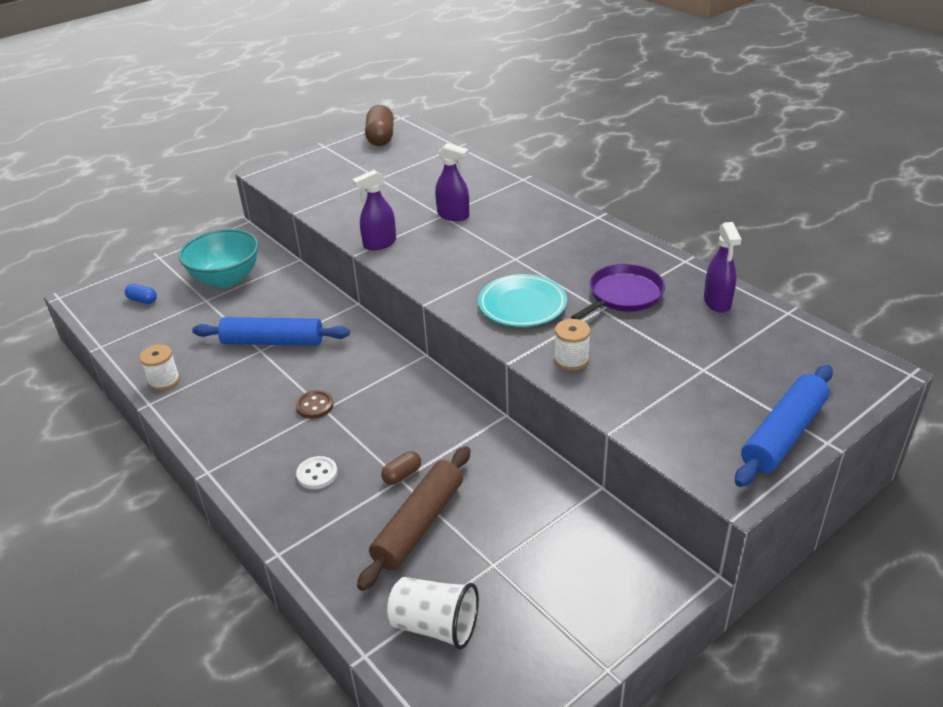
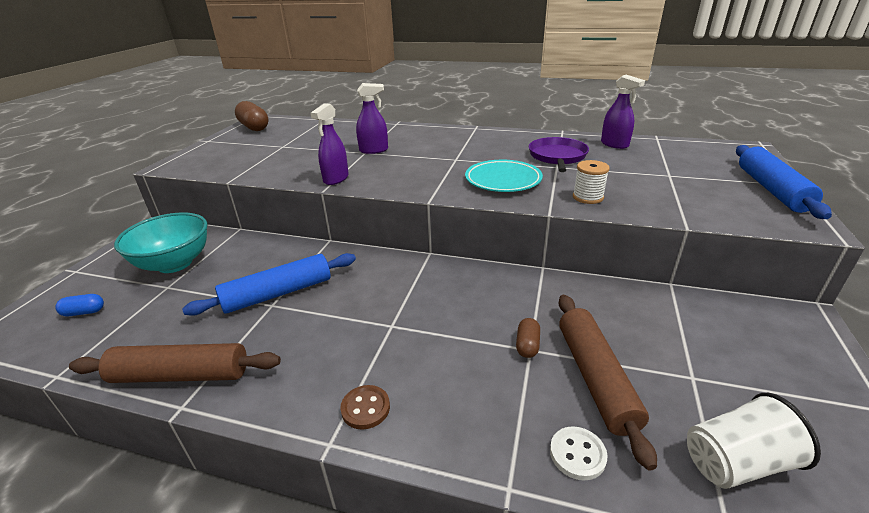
camera: 35 degrees left, 5 degrees down
white spool [139,344,180,391] -> brown rolling pin [69,343,281,383]
brown button [296,390,334,419] -> brown button moved to [340,385,390,430]
white button [296,456,338,489] -> white button moved to [550,426,607,480]

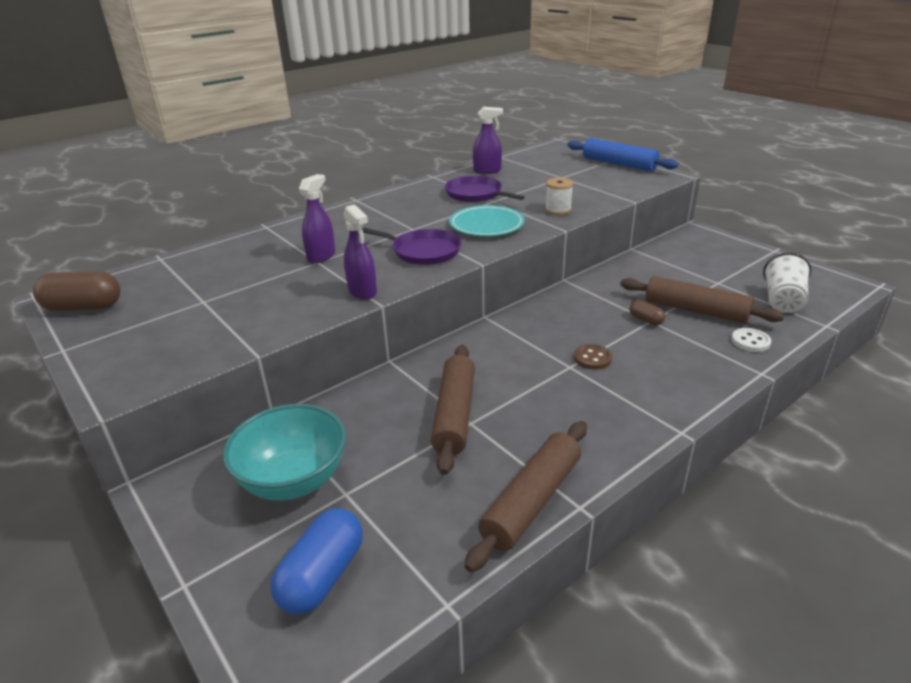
camera: 55 degrees left, 0 degrees up
blue capsule [55,294,104,316] -> blue capsule [270,508,363,614], size x1.92
blue rolling pin [182,253,356,316] -> brown rolling pin [431,345,475,475]
brown button [340,385,390,430] -> brown button moved to [574,344,612,370]
none -> purple pan [362,227,462,265]

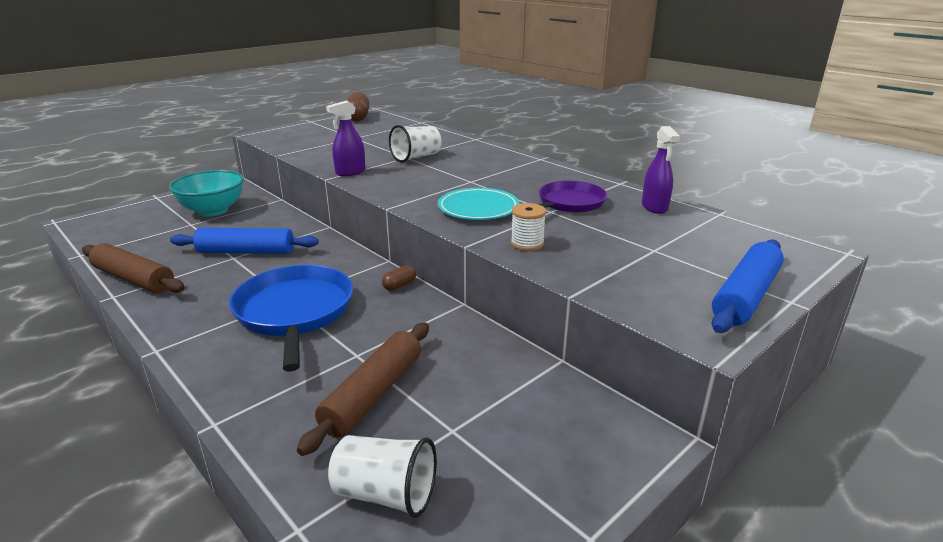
camera: 85 degrees right, 5 degrees down
blue capsule [270,508,363,614] -> none
purple spray bottle [299,174,335,263] -> white cup [389,125,441,163]
purple pan [362,227,462,265] -> none
brown rolling pin [431,345,475,475] -> blue rolling pin [170,228,319,254]
brown button [574,344,612,370] -> blue pan [229,265,353,372]
brown capsule [630,300,665,325] -> brown capsule moved to [382,265,416,291]
white button [731,328,771,352] -> none

